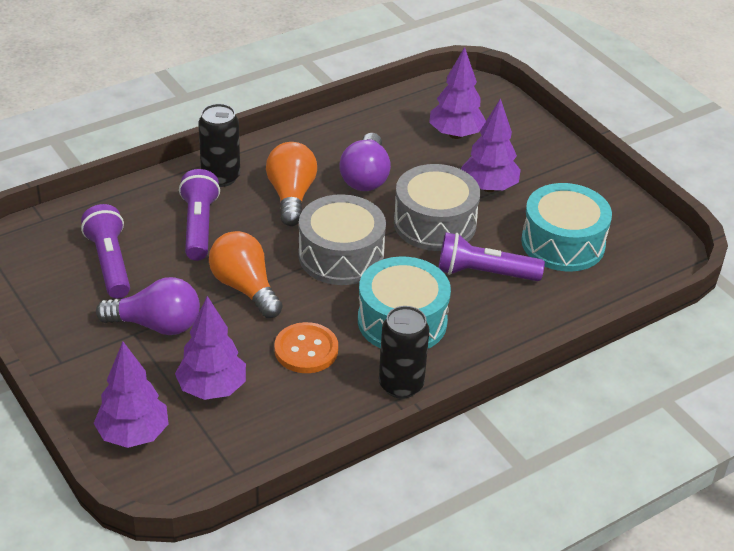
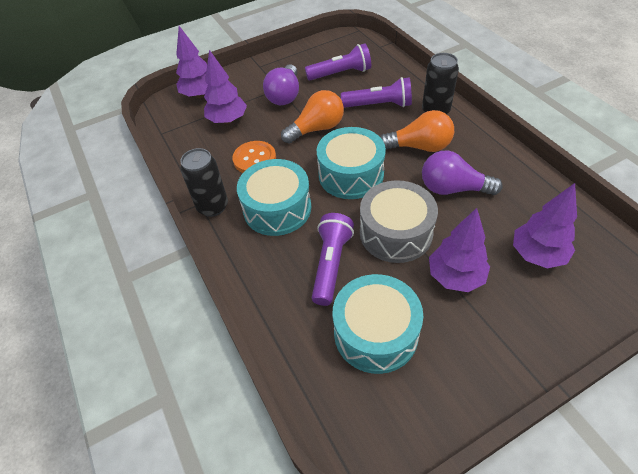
camera: 100 degrees right, 10 degrees up
grey drum [299,194,386,285] -> turquoise drum [317,127,386,199]

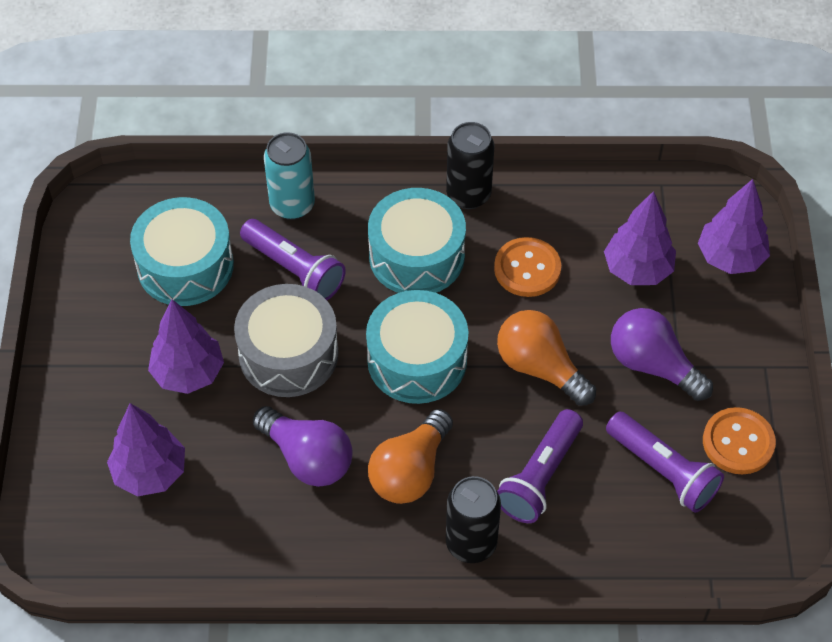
camera: 115 degrees right, 5 degrees up
orange light bulb [281,90,344,144] -> orange light bulb turned 135 degrees clockwise [497,310,596,406]
purple flashlight [305,43,371,80] -> purple flashlight turned 60 degrees counterclockwise [606,412,724,513]
purple light bulb [422,150,503,195] -> purple light bulb turned 90 degrees clockwise [253,406,353,487]
none -> turquoise can [264,132,315,220]
none -> orange button [703,407,776,474]

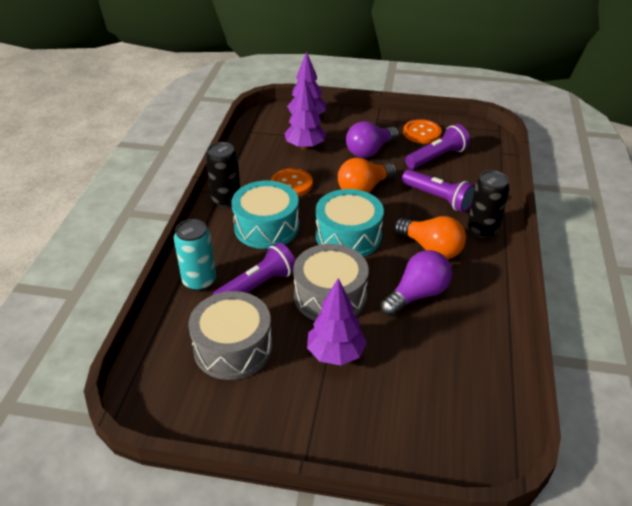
camera: 80 degrees left, 15 degrees down
purple tree [107,403,185,496] -> none
turquoise drum [130,197,234,306] -> grey drum [188,291,272,380]

